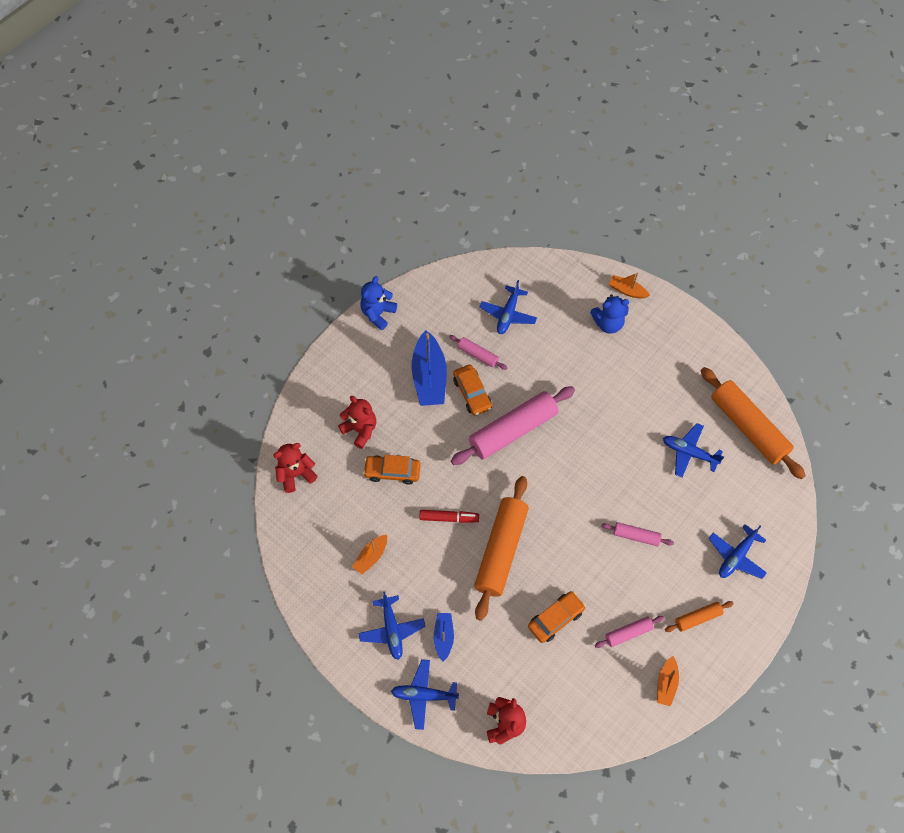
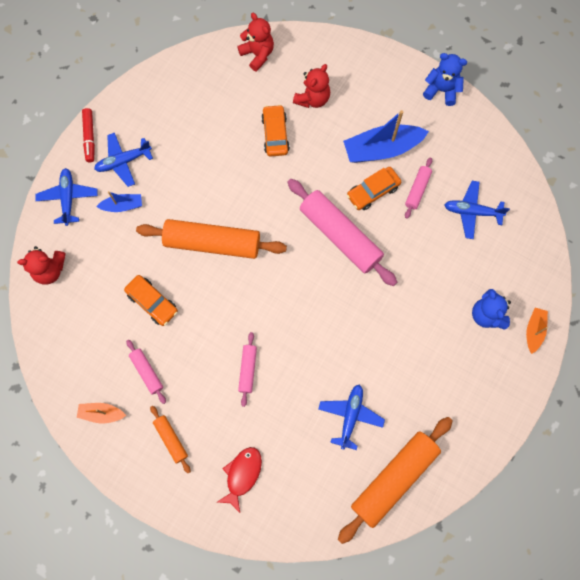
camera: 80 degrees right, 10 degrees up
orange boat [352,535,387,575] -> none
red marker [419,510,479,523] -> red marker moved to [82,108,95,162]
blue plane [708,524,767,579] -> red fish [217,447,262,513]

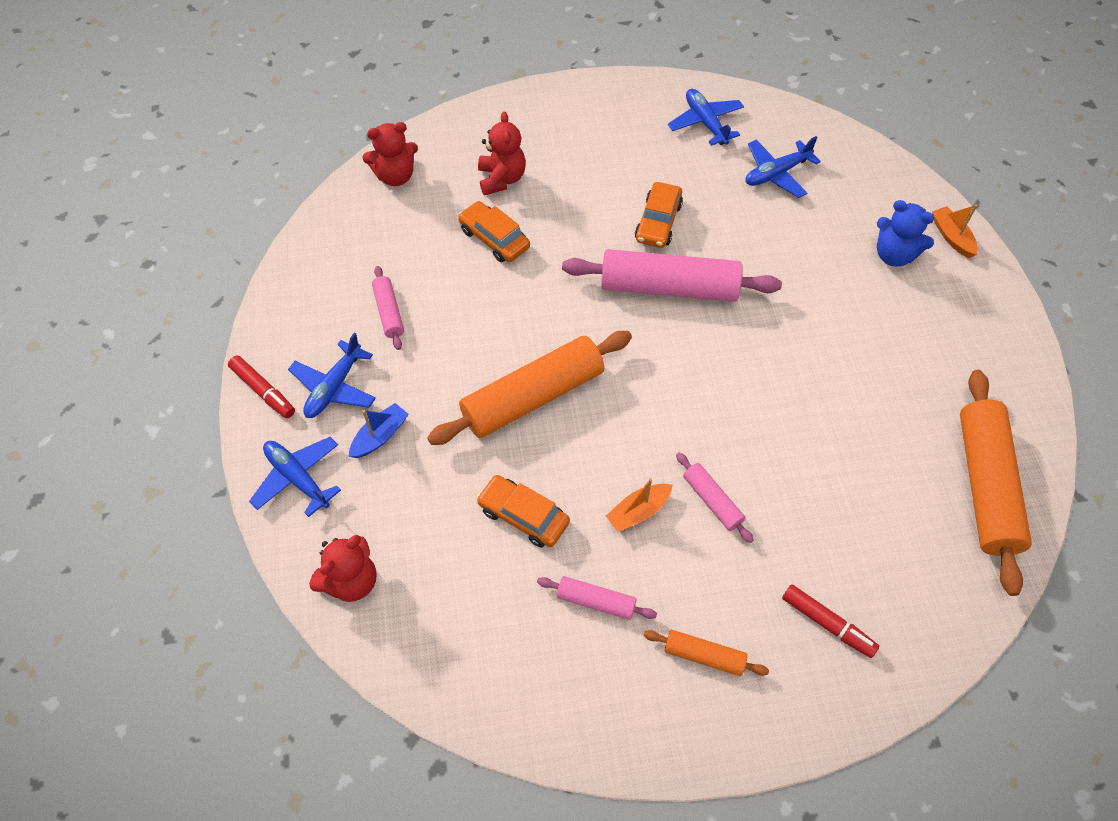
camera: 40 degrees left, 15 degrees down
orange boat [77,403,126,423] -> orange boat moved to [606,478,673,532]
orange car [124,275,178,326] -> orange car turned 150 degrees counterclockwise [476,475,570,547]
red fish [217,447,262,513] -> red marker [782,584,879,658]
red teddy bear [237,13,274,72] -> red teddy bear turned 150 degrees clockwise [362,122,418,186]
blue plane [318,385,385,450] -> blue plane moved to [668,89,744,146]
blue boat [343,110,429,163] -> none
pink rolling pin [405,157,432,219] -> pink rolling pin moved to [372,266,404,350]
blue teddy bear [423,53,467,106] -> none

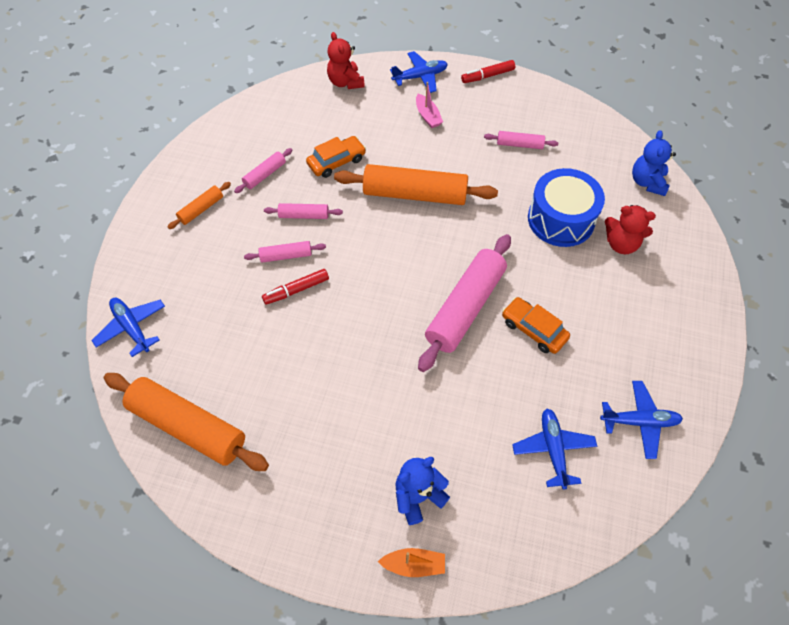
camera: 115 degrees right, 0 degrees up
blue plane [288,333,376,418] -> blue plane moved to [91,297,165,357]
blue boat [349,403,409,458] -> pink boat [416,82,443,128]
red teddy bear [362,122,418,186] -> blue teddy bear [632,130,676,196]
orange rolling pin [427,331,632,445] -> orange rolling pin turned 75 degrees counterclockwise [334,164,498,205]
orange car [458,201,530,262] -> blue drum [528,168,605,247]
orange boat [606,478,673,532] -> pink rolling pin [264,203,343,219]
red marker [782,584,879,658] -> red marker moved to [262,269,329,305]

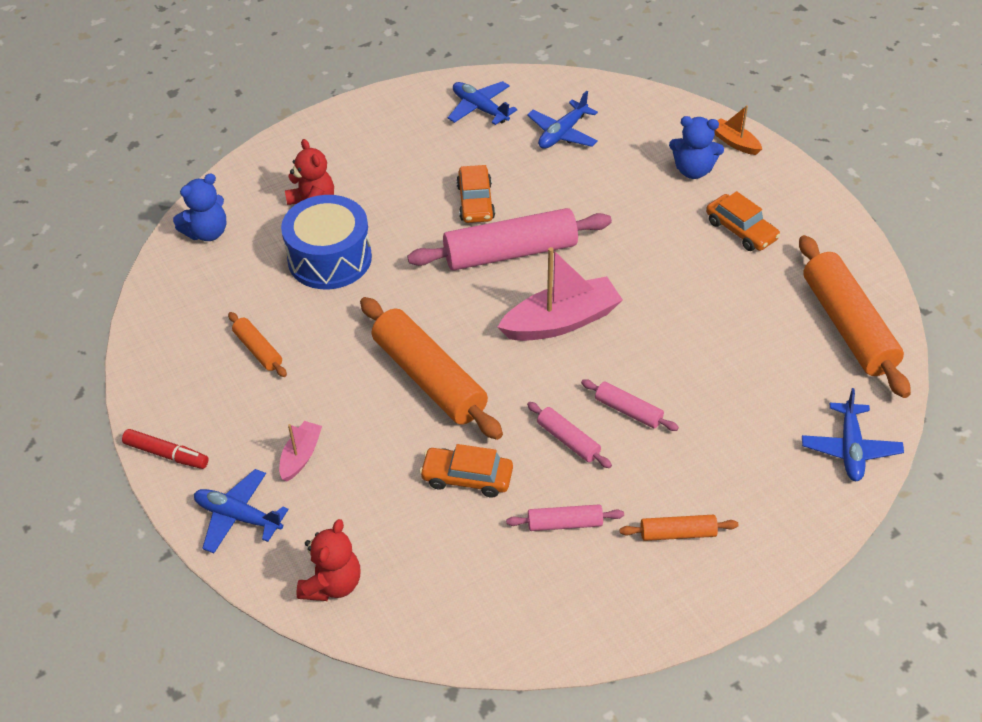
camera: 135 degrees left, 10 degrees down
red marker [262,269,329,305] -> none
pink rolling pin [484,131,558,149] -> orange rolling pin [228,312,287,377]
none -> pink boat [498,247,623,341]
none -> orange car [706,191,780,251]

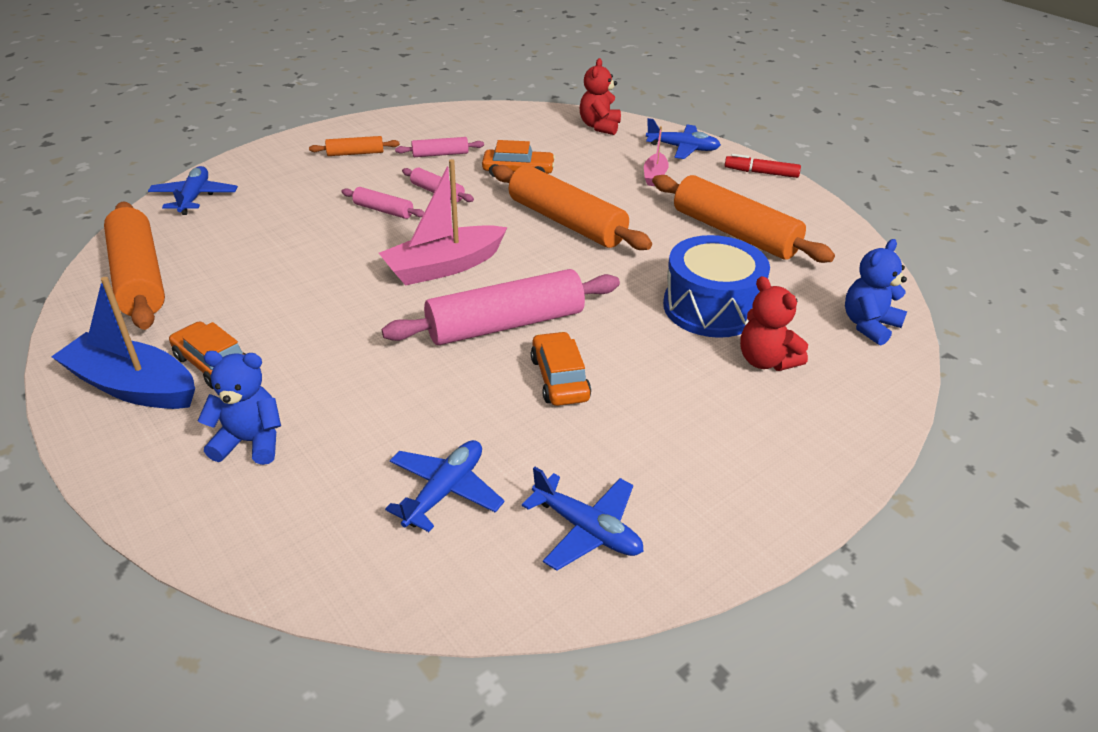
camera: 170 degrees right, 10 degrees down
orange rolling pin [228,312,287,377] -> orange rolling pin [652,175,835,263], size x2.10
orange boat [714,105,762,155] -> none
none -> blue boat [51,277,195,409]

